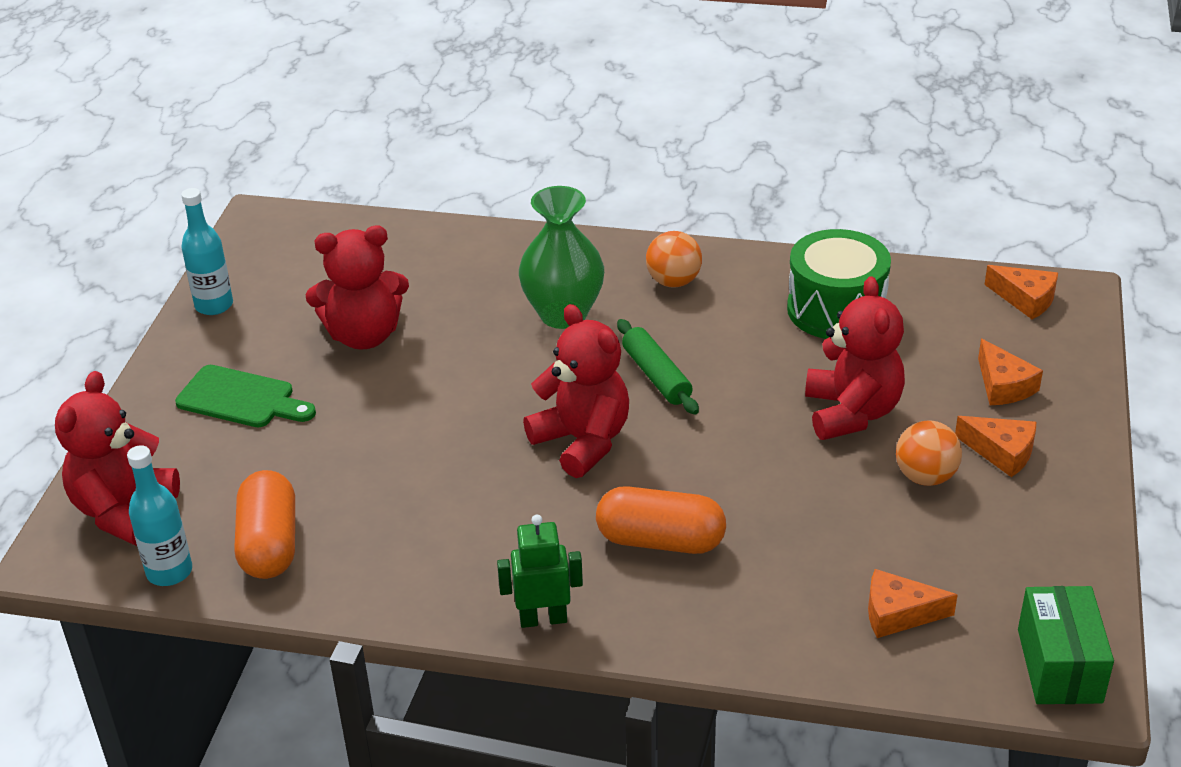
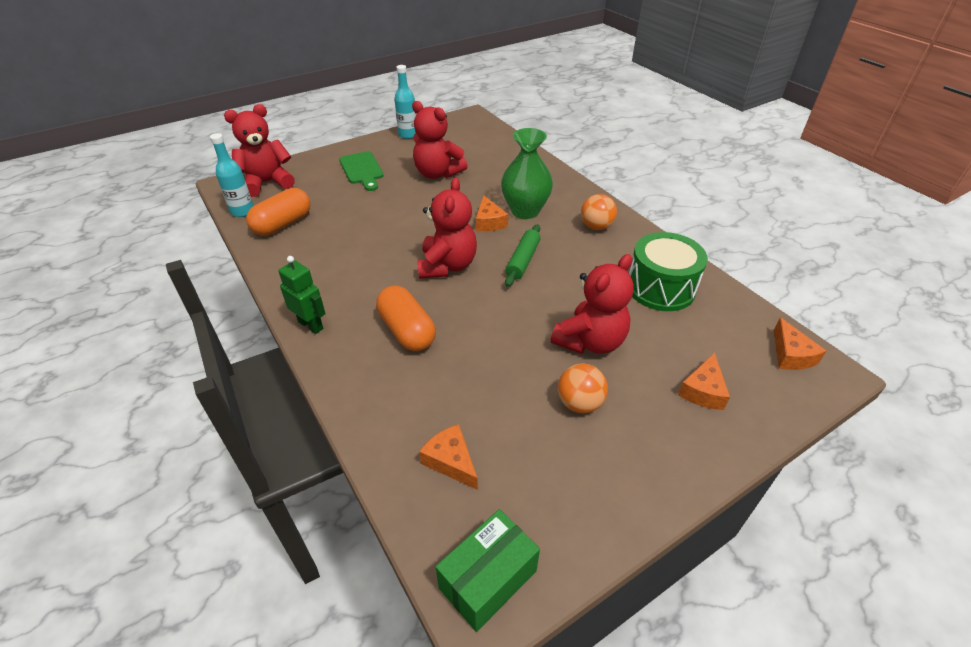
camera: 45 degrees right, 5 degrees up
orange cheese [955,416,1036,477] -> orange cheese moved to [476,195,508,231]

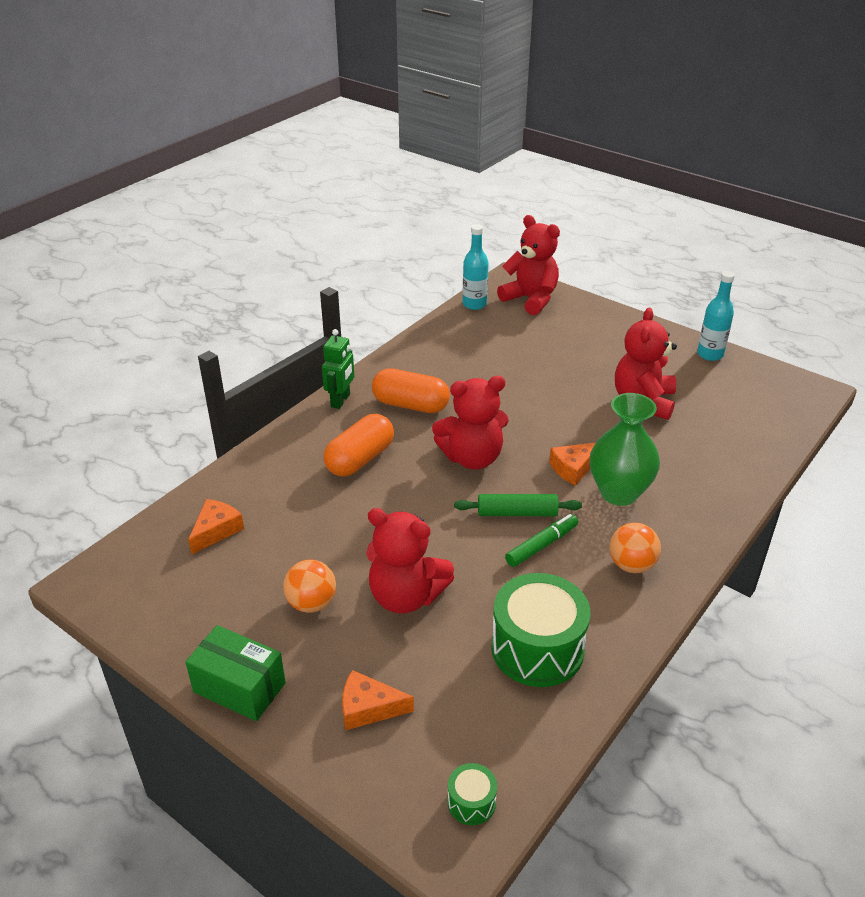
camera: 70 degrees right, 5 degrees down
orange capsule [246,188,311,236] -> orange capsule moved to [372,368,450,413]
green cutting board [339,151,384,191] -> none
green box [436,509,540,632] -> green box moved to [185,625,286,721]
orange cheese [774,317,826,370] -> green drum [447,763,497,825]
none -> green marker [505,514,578,567]

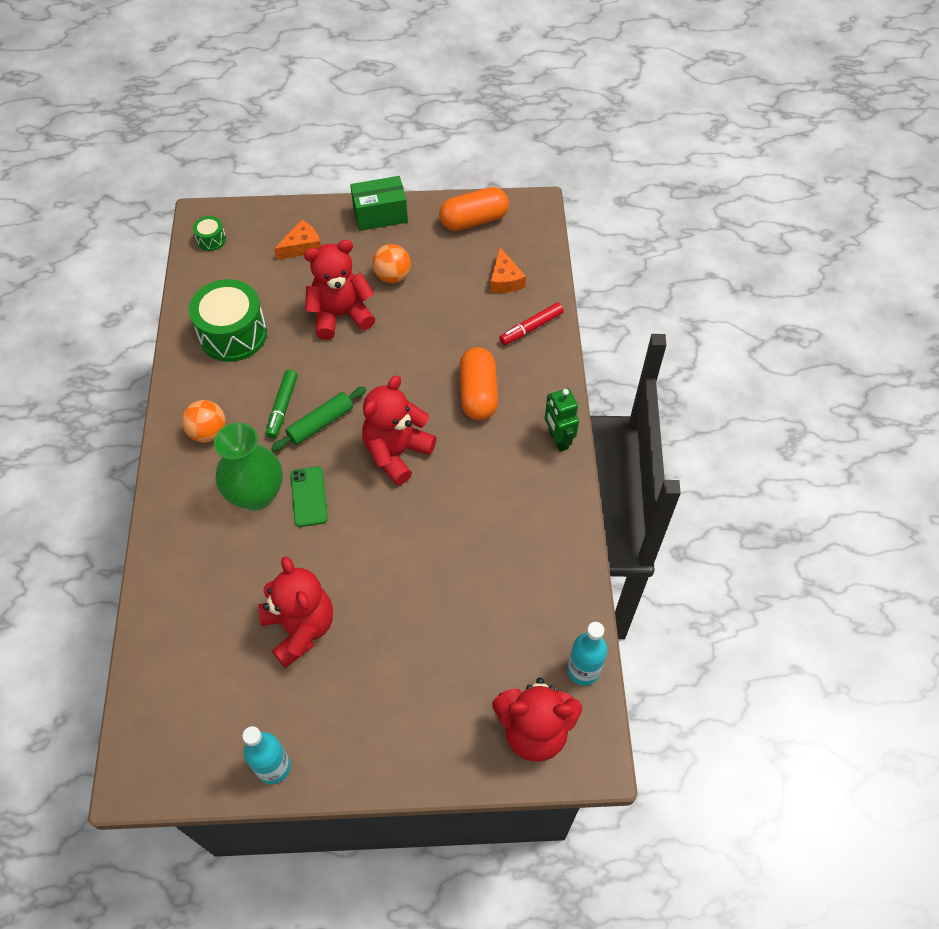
camera: 140 degrees right, 20 degrees up
orange capsule [372,368,450,413] -> orange capsule moved to [439,187,509,231]
orange cheese [549,443,595,486] -> green phone [290,466,328,527]
none -> red marker [499,302,564,345]

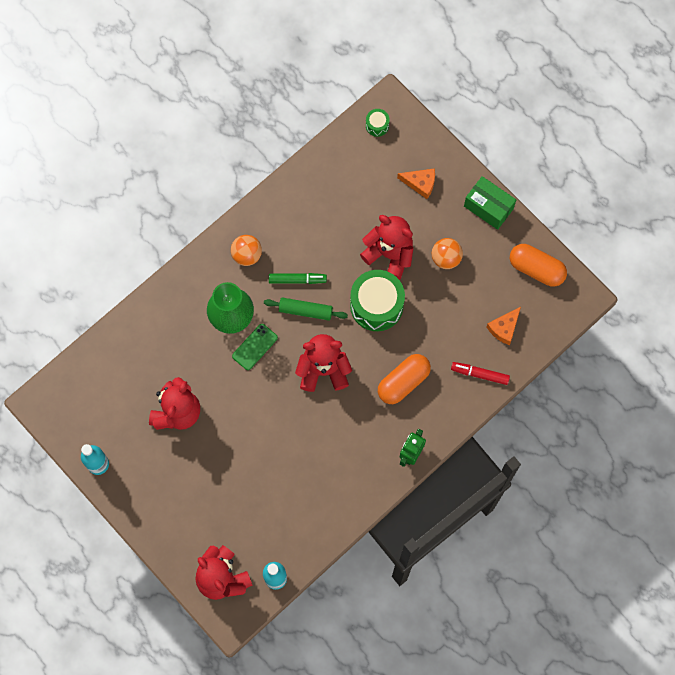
camera: 50 degrees right, 15 degrees up
green drum [189,279,267,362] -> green drum moved to [350,270,405,331]
green marker [266,370,298,439] -> green marker turned 150 degrees counterclockwise [269,273,327,284]

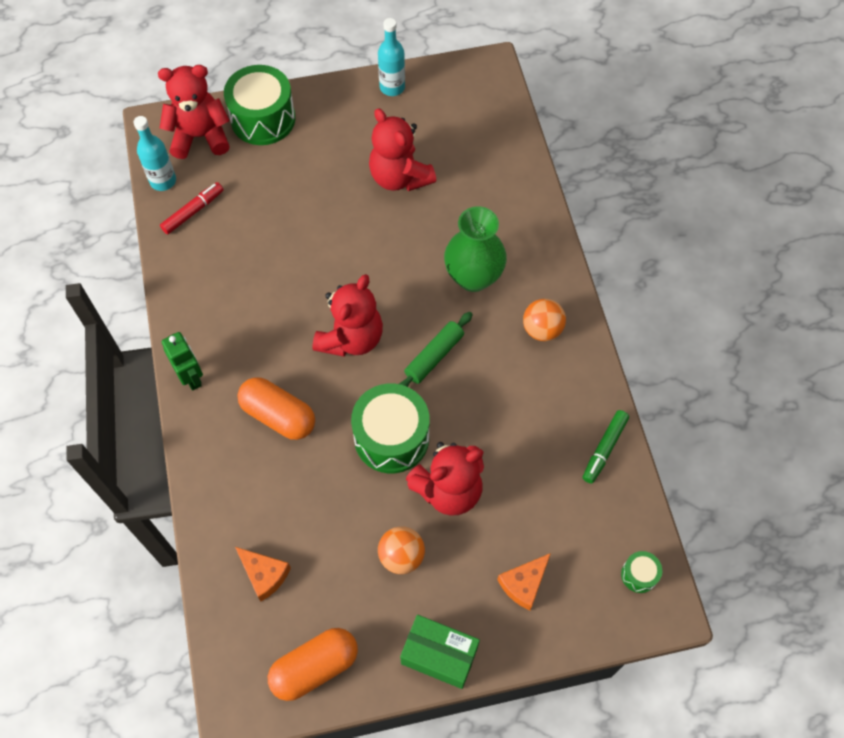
camera: 120 degrees right, 10 degrees down
green phone [232,324,278,370] -> none
green marker [269,273,327,284] -> green marker moved to [583,410,629,484]
orange capsule [378,354,431,404] -> orange capsule turned 45 degrees counterclockwise [237,377,315,440]
red marker [451,362,510,385] -> red marker moved to [160,182,223,235]
green box [464,176,516,230] -> green box turned 45 degrees clockwise [400,615,480,689]
orange cheese [487,307,521,345] -> orange cheese turned 150 degrees clockwise [235,547,291,601]
none -> green drum [224,65,295,145]

